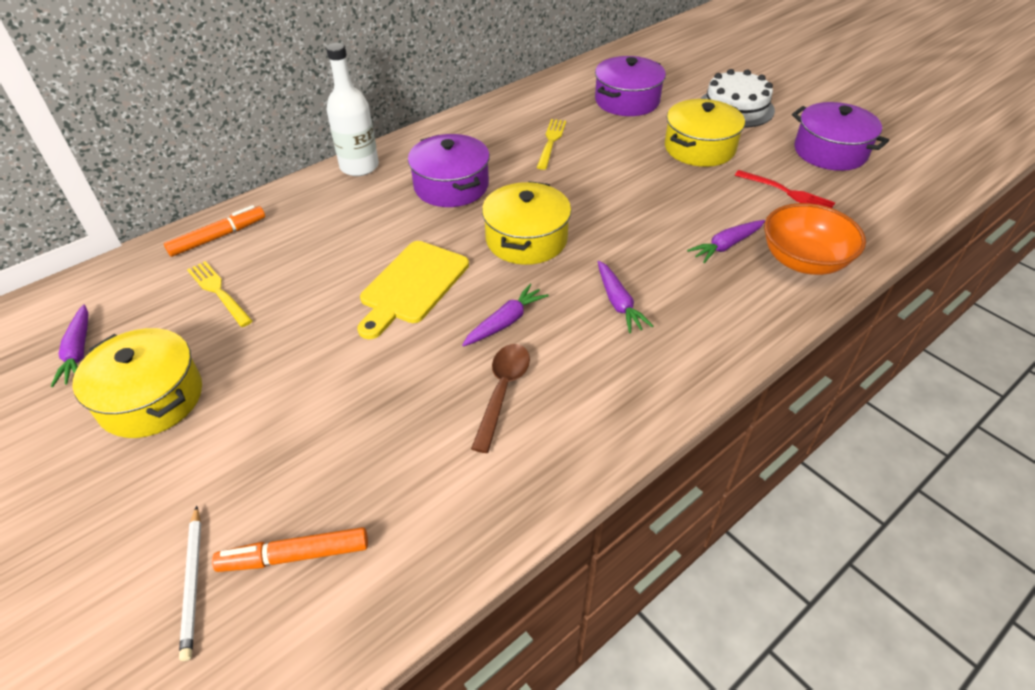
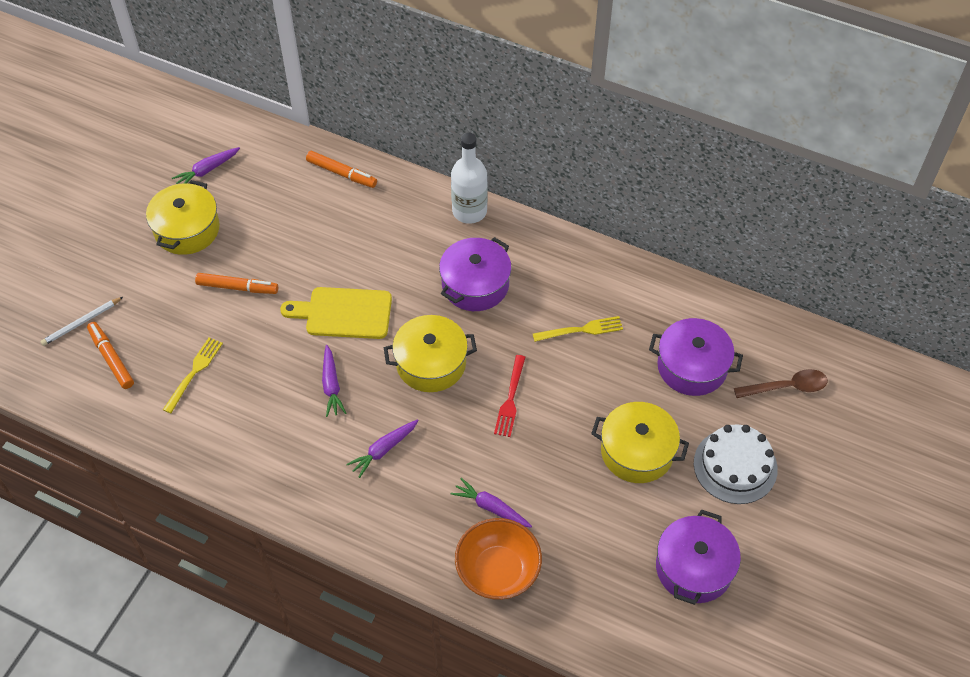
camera: 65 degrees right, 10 degrees up
yellow fork [187,261,253,327] -> yellow fork moved to [163,337,223,413]
purple carrot [462,284,549,346] -> purple carrot turned 60 degrees clockwise [322,345,346,417]
brown spoon [471,344,530,453] -> brown spoon moved to [734,369,828,398]
red fork [735,170,835,208] -> red fork moved to [494,355,526,437]
none -> orange marker [195,273,278,294]

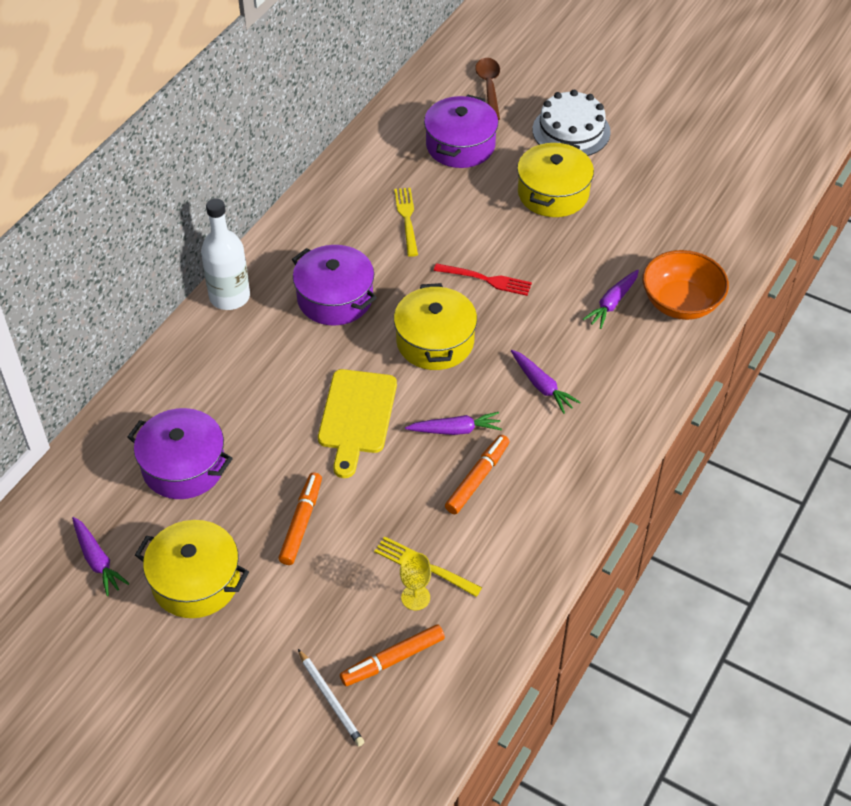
camera: 85 degrees left, 5 degrees down
orange marker [306,151,377,188] -> orange marker moved to [445,435,510,514]
purple pot [656,510,741,605] -> purple pot moved to [127,408,233,499]
none -> yellow goblet [400,552,431,610]

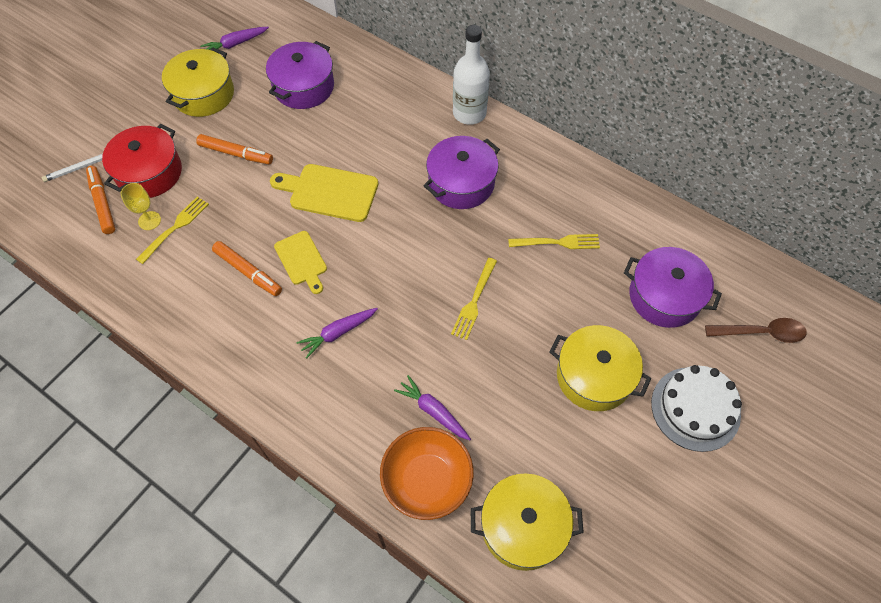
camera: 95 degrees right, 10 degrees up
yellow pot [394,283,477,370] -> yellow pot moved to [471,473,584,571]
purple carrot [405,412,502,435] -> yellow cutting board [274,231,327,294]
red fork [434,263,532,296] -> yellow fork [451,258,497,340]
none -> red pot [102,124,182,198]

